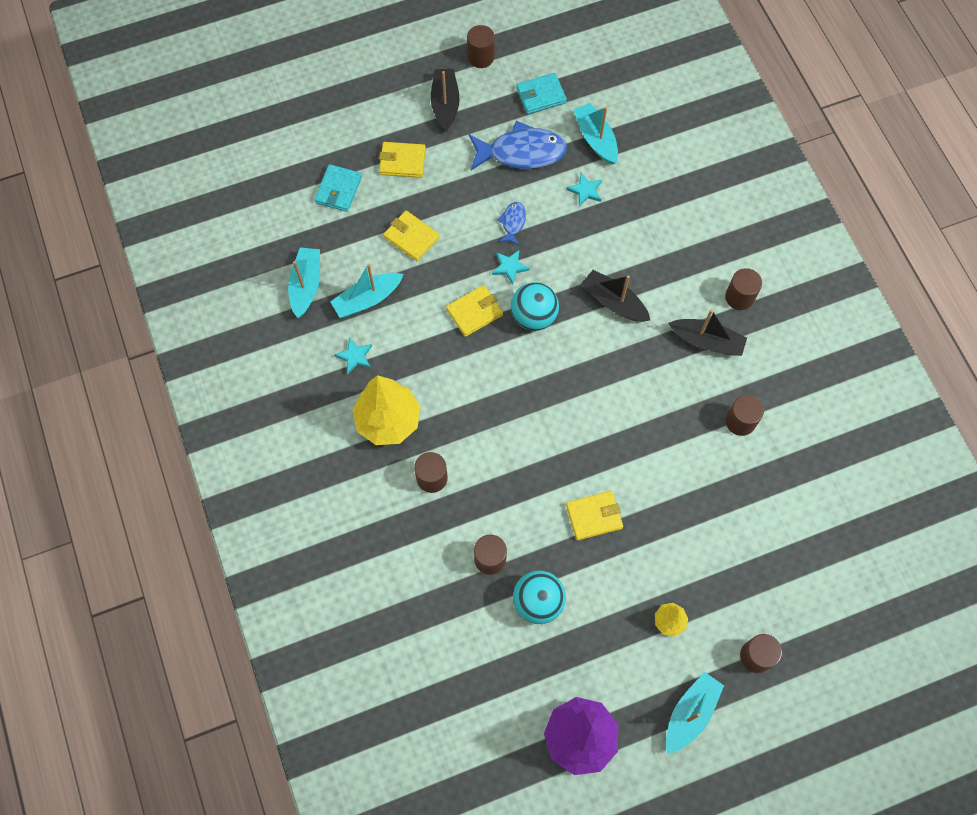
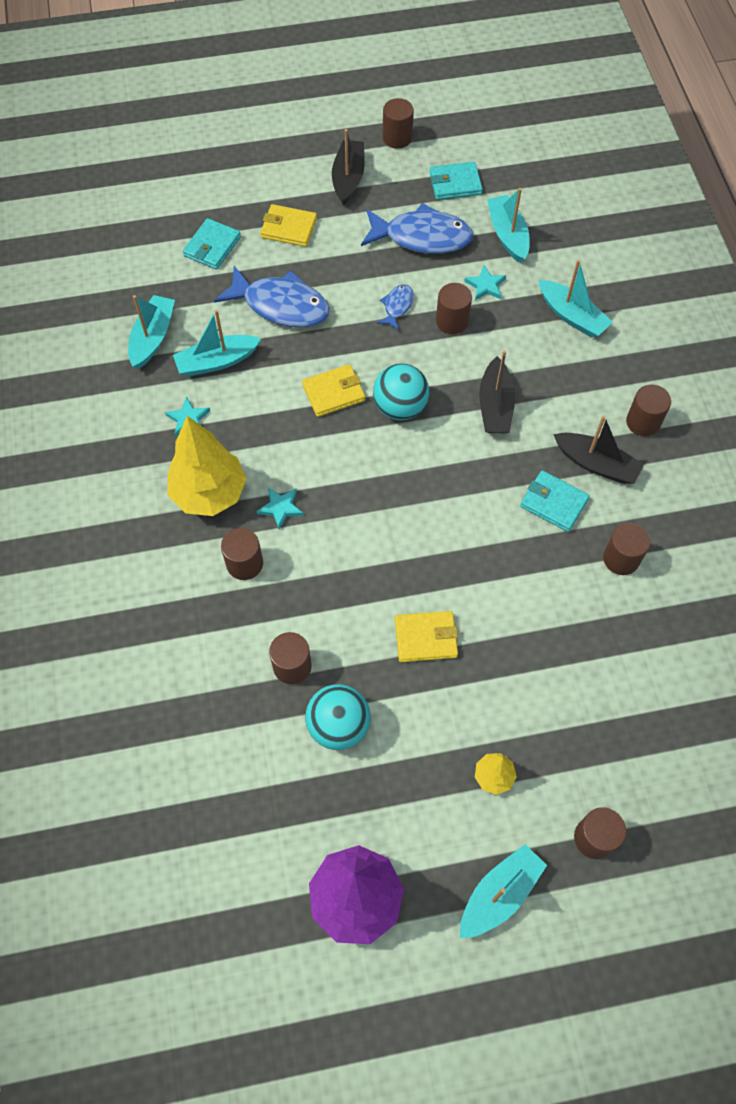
camera: 10 degrees right, 5 degrees down
yellow wallet [383,210,439,261] -> blue fish [214,266,330,328]
turquoise star [492,250,530,285] -> turquoise star moved to [257,488,304,529]
black boat [581,270,650,322] -> black boat turned 135 degrees counterclockwise [479,350,515,434]
none -> brown cylinder [436,283,472,334]
none -> turquoise wallet [520,470,590,532]
none -> turquoise boat [539,260,613,338]

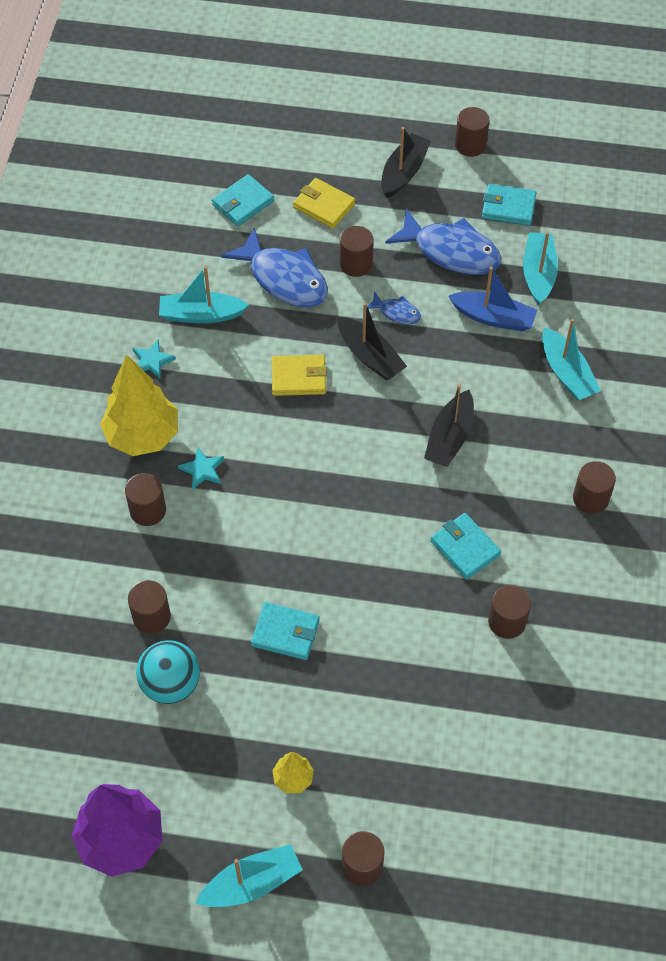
camera: 20 degrees right, 5 degrees down
turquoise boat [128,295,175,369] -> none
turquoise ball [373,363,429,420] -> none
blue fish [377,284,414,330] -> blue fish turned 75 degrees clockwise [367,291,421,325]
yellow wallet [395,611,458,662] -> turquoise wallet [251,602,320,660]
brown cylinder [436,283,472,334] -> brown cylinder moved to [340,226,374,277]
turquoise star [464,266,506,300] -> blue boat [448,267,537,331]
black boat [553,415,644,484] -> black boat moved to [338,302,407,380]

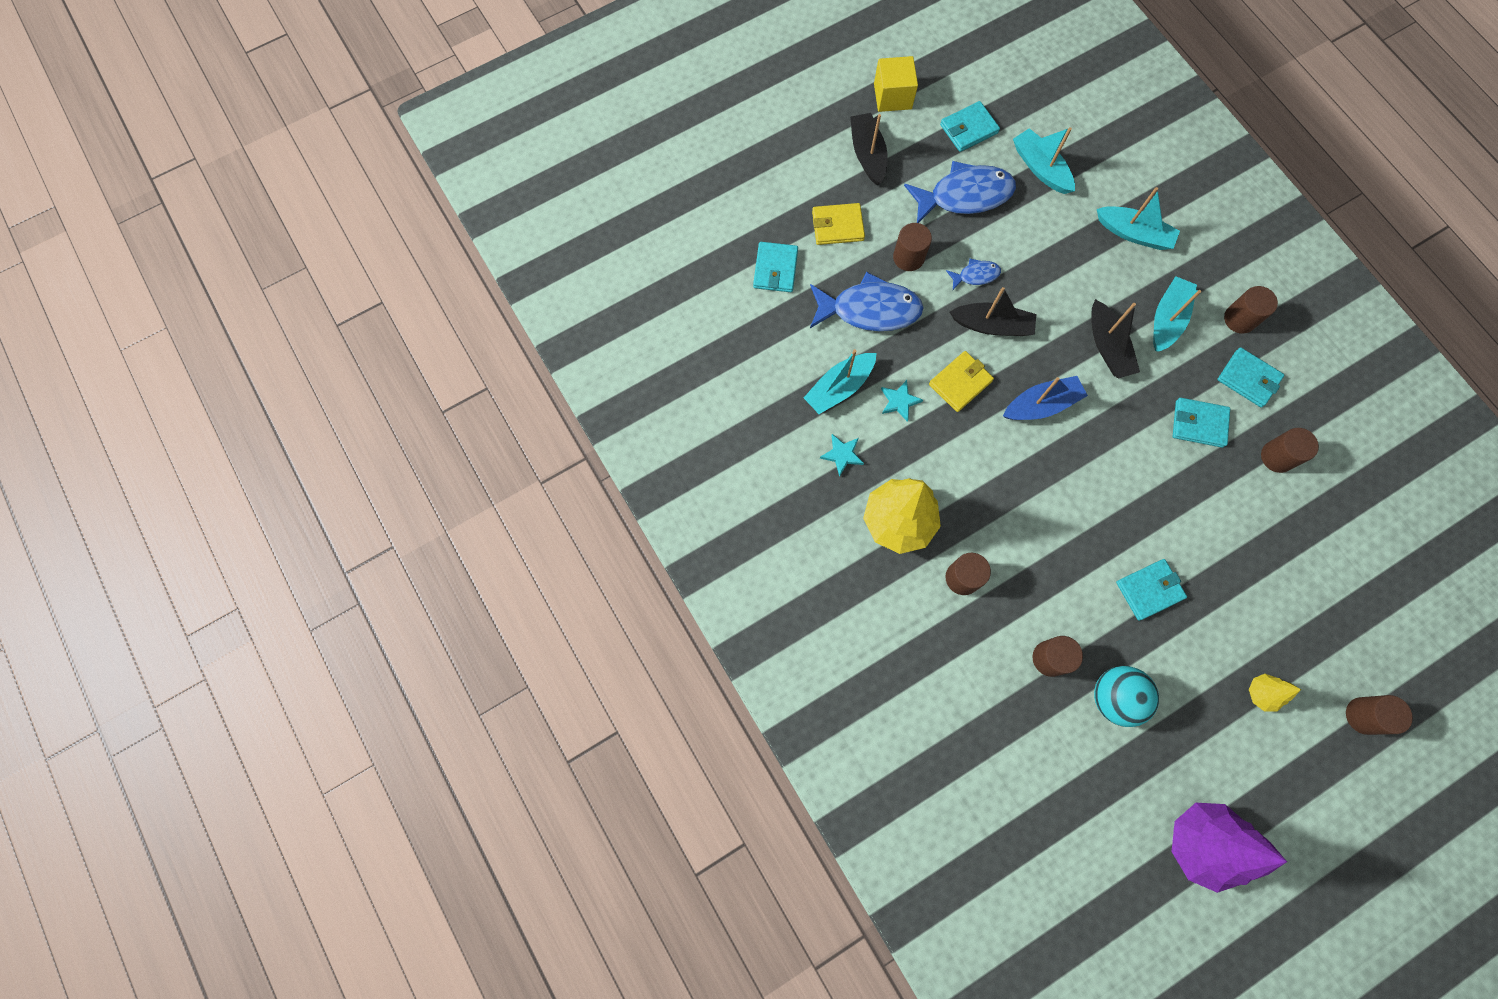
camera: 40 degrees left, 15 degrees up
turquoise star [178,447,224,490] -> turquoise star moved to [881,380,923,422]
turquoise boat [196,844,303,907] -> turquoise boat moved to [1153,276,1201,352]
blue boat [448,267,537,331] -> blue boat moved to [1003,376,1088,420]
brown cylinder [455,107,490,157] -> yellow cube [874,56,918,112]
none -> turquoise wallet [1217,347,1284,407]

